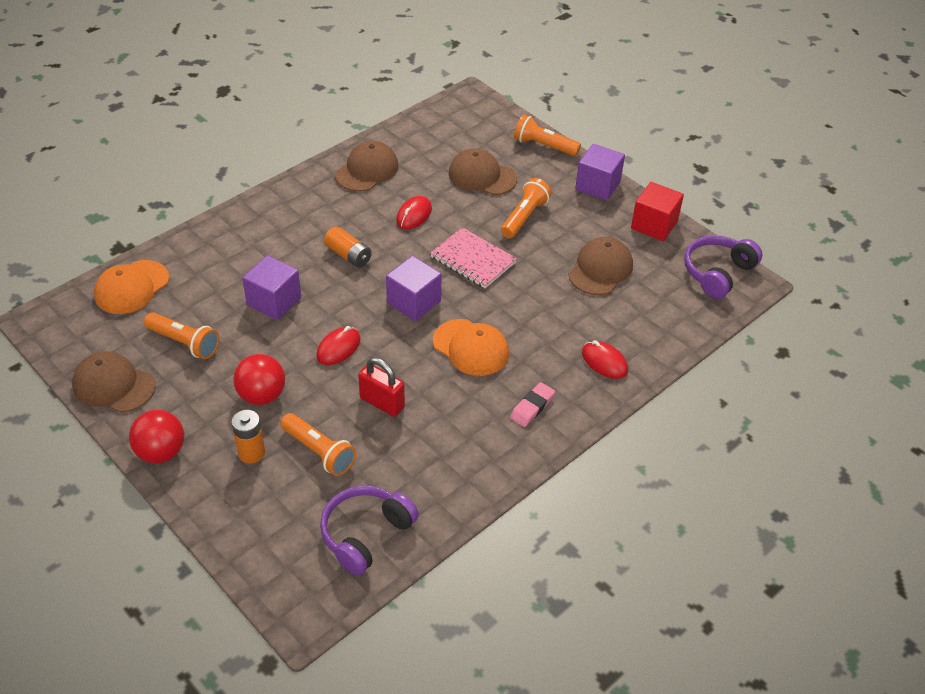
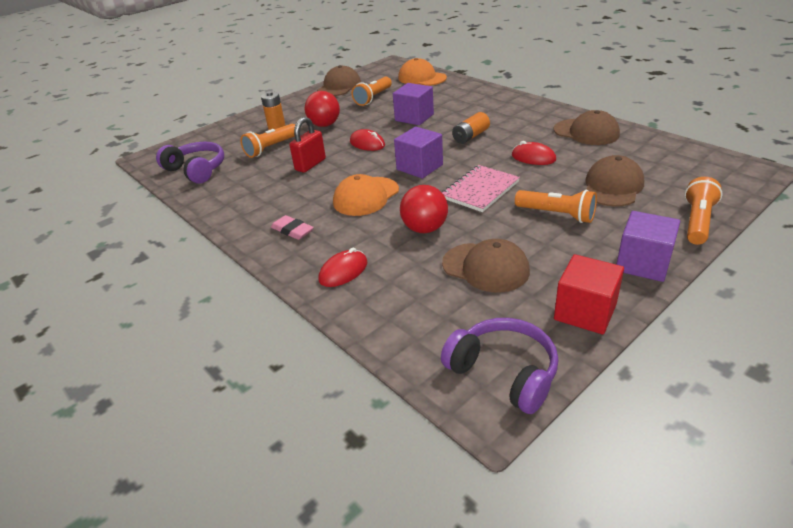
camera: 95 degrees right, 10 degrees down
red ball [129,410,184,464] -> red ball moved to [400,185,448,233]

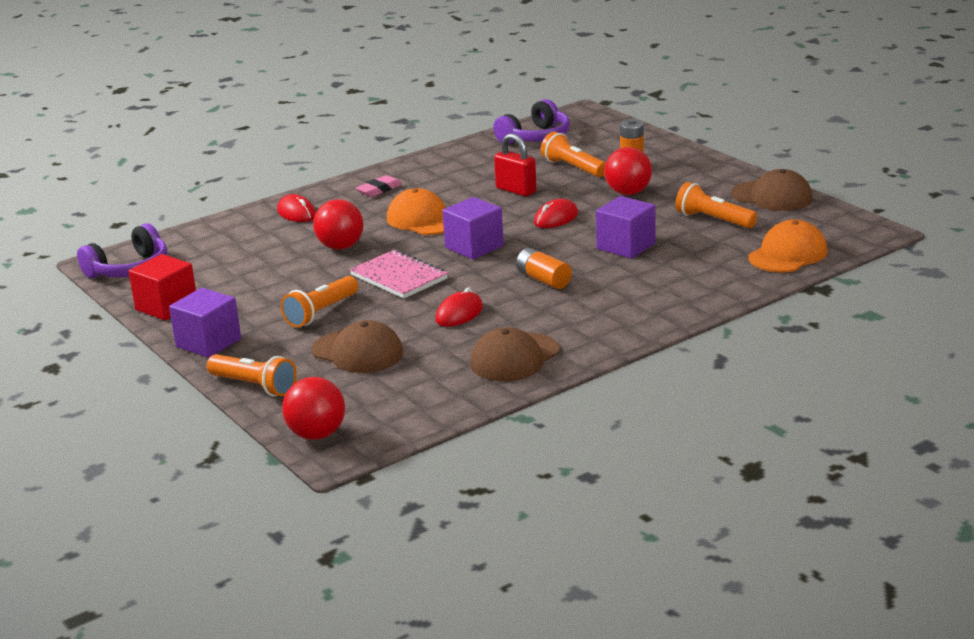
camera: 95 degrees right, 10 degrees down
brown cap [442,239,530,293] -> none
none -> red ball [282,377,345,440]

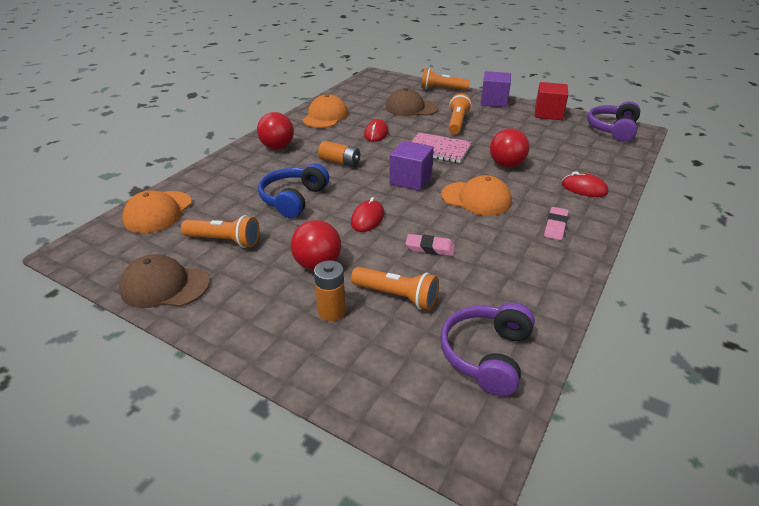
camera: 155 degrees right, 10 degrees up
red ball [282,377,345,440] -> red ball moved to [257,112,294,149]
brown cap [470,327,559,381] -> orange cap [302,94,348,128]
red padlock [494,134,537,196] -> pink eraser [405,234,455,256]
purple cube [596,196,656,259] -> blue headphones [258,163,329,218]

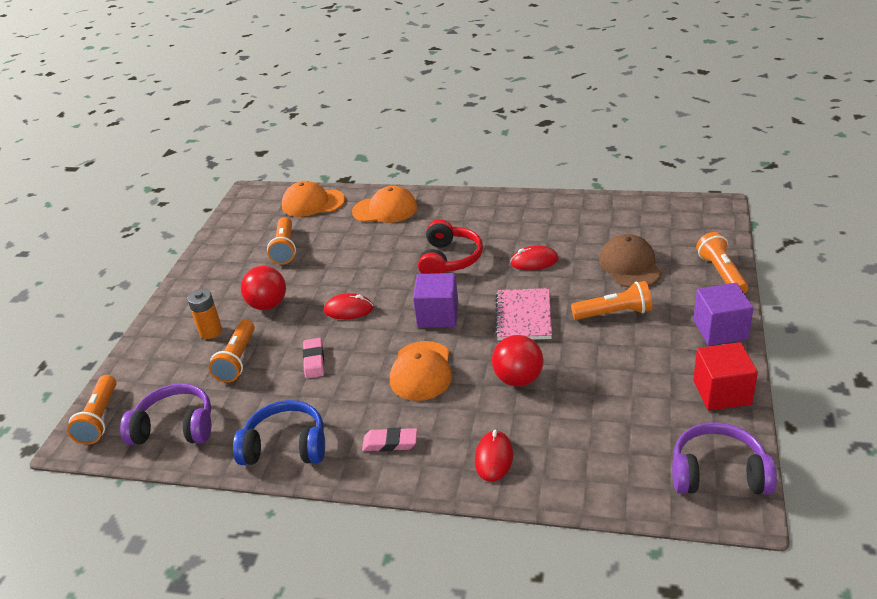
camera: 75 degrees right, 0 degrees up
brown cap [119,254,210,308] -> none
red ball [257,112,294,149] -> none
blue headphones [258,163,329,218] -> blue headphones moved to [233,400,325,465]
orange cap [302,94,348,128] -> orange cap moved to [352,186,417,223]
orange battery [318,141,360,167] -> red headphones [418,219,483,274]
none -> orange flashlight [67,375,116,445]

